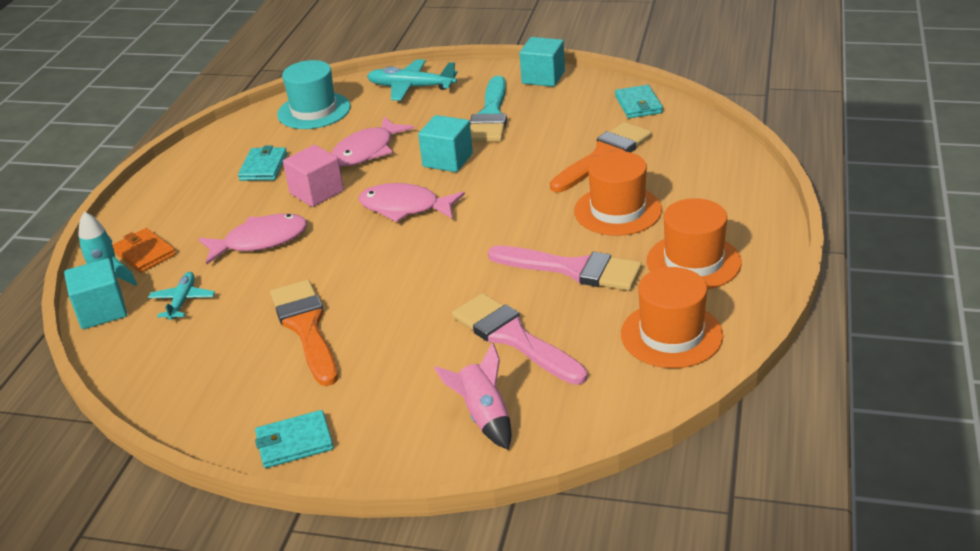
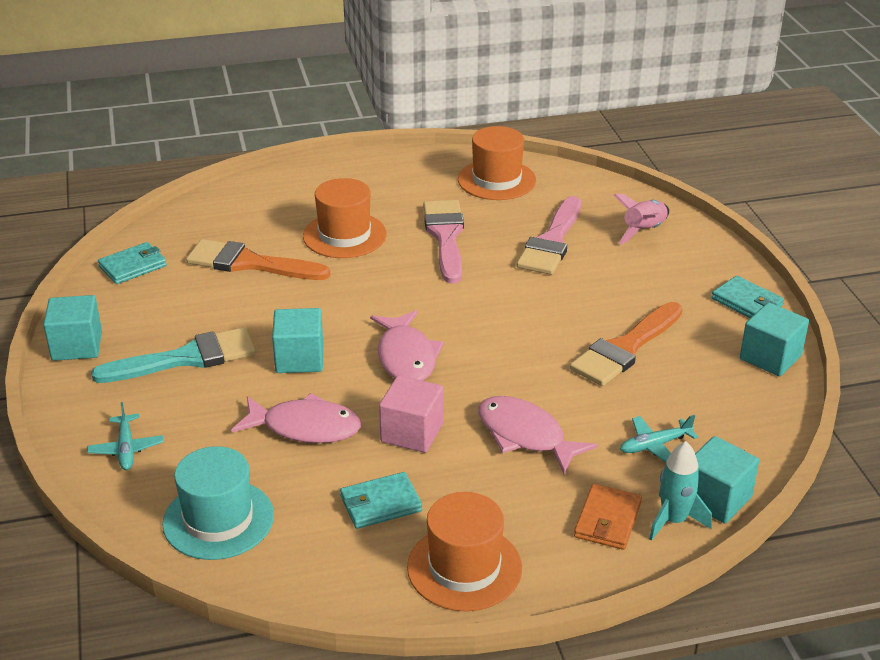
camera: 120 degrees left, 0 degrees up
turquoise plane [367,59,458,101] -> turquoise plane [87,402,164,470], size x0.62
orange hat [647,198,742,289] -> orange hat moved to [407,492,522,611]
none -> turquoise cube [740,302,809,376]

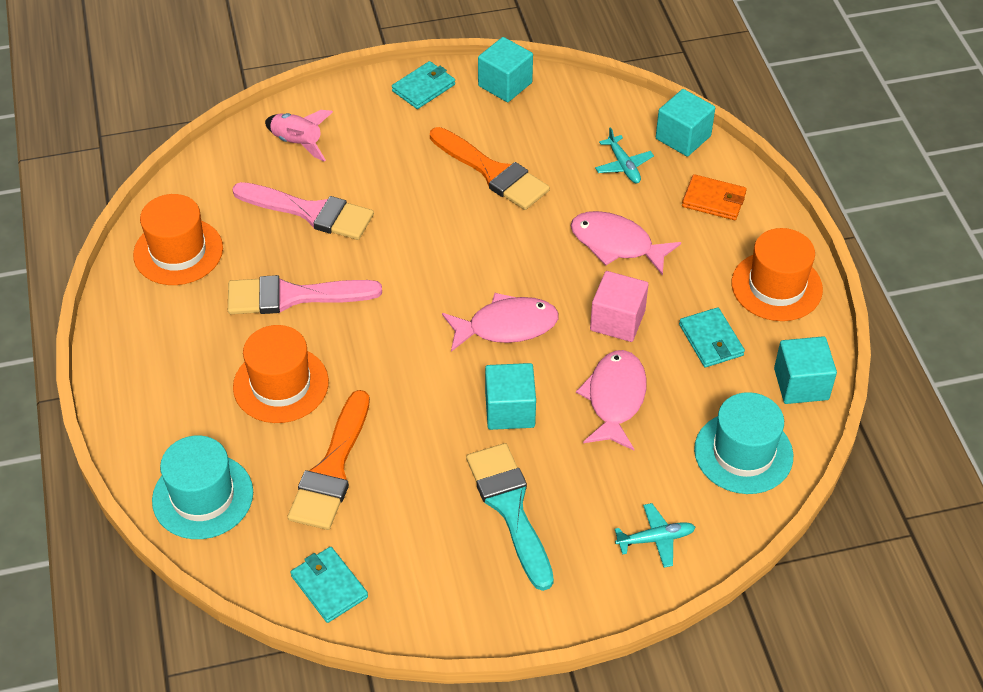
camera: 90 degrees left, 15 degrees up
turquoise cube [43,295,102,361] -> turquoise cube moved to [774,336,837,404]
pink fish [478,396,598,474] -> pink fish turned 75 degrees clockwise [571,211,681,276]
turquoise rocket [649,441,712,541] -> none
none -> turquoise hat [152,435,253,539]

